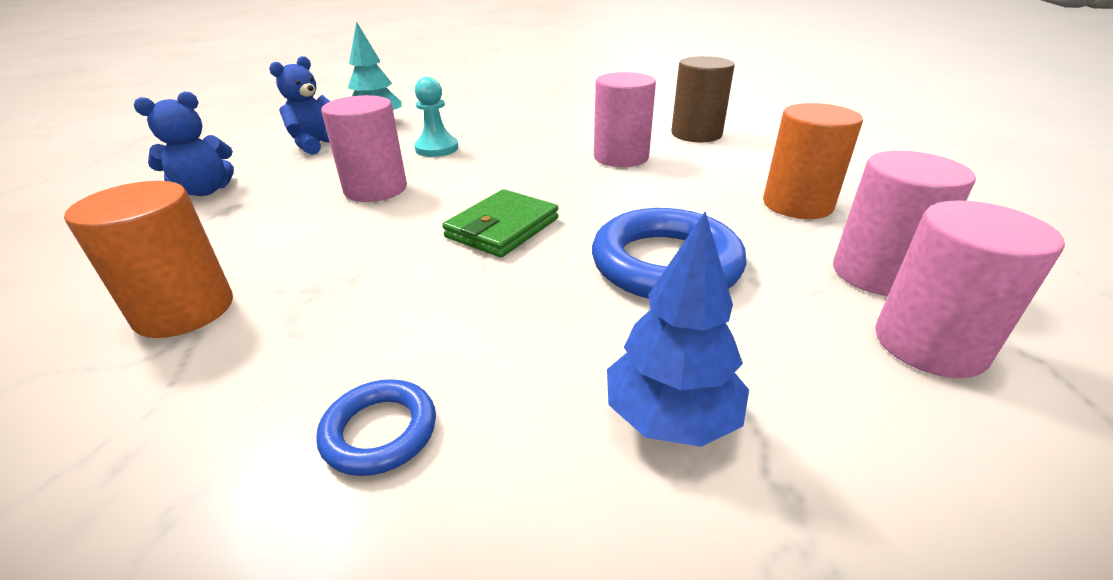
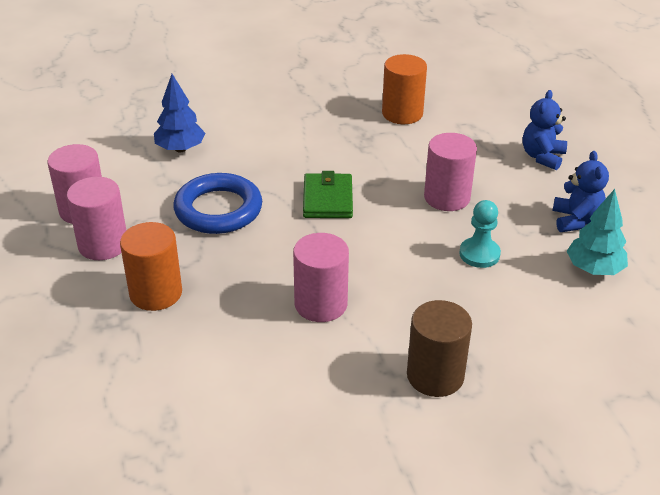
camera: 145 degrees right, 5 degrees up
blue ring [316,379,436,476] -> none
brown cylinder [671,56,735,142] -> brown cylinder moved to [407,300,472,397]

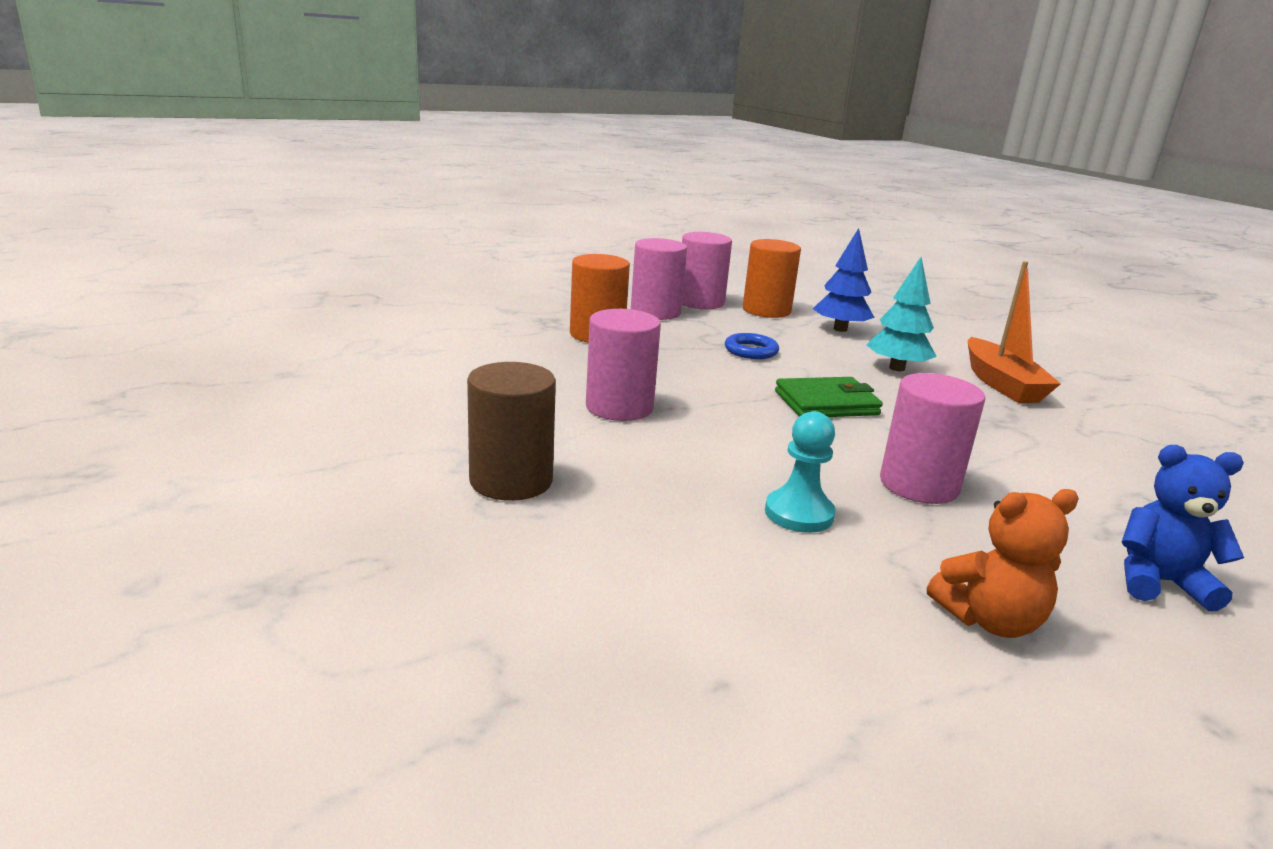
camera: 75 degrees right, 15 degrees down
blue ring [173,173,262,234] -> blue ring [725,333,779,359], size x0.52
orange cylinder [382,54,427,124] -> orange cylinder moved to [743,239,801,318]
blue teddy bear [552,151,609,232] -> orange teddy bear [927,489,1079,638]
turquoise tree [567,189,628,275] -> turquoise tree moved to [866,257,937,371]
none -> orange boat [968,261,1061,403]

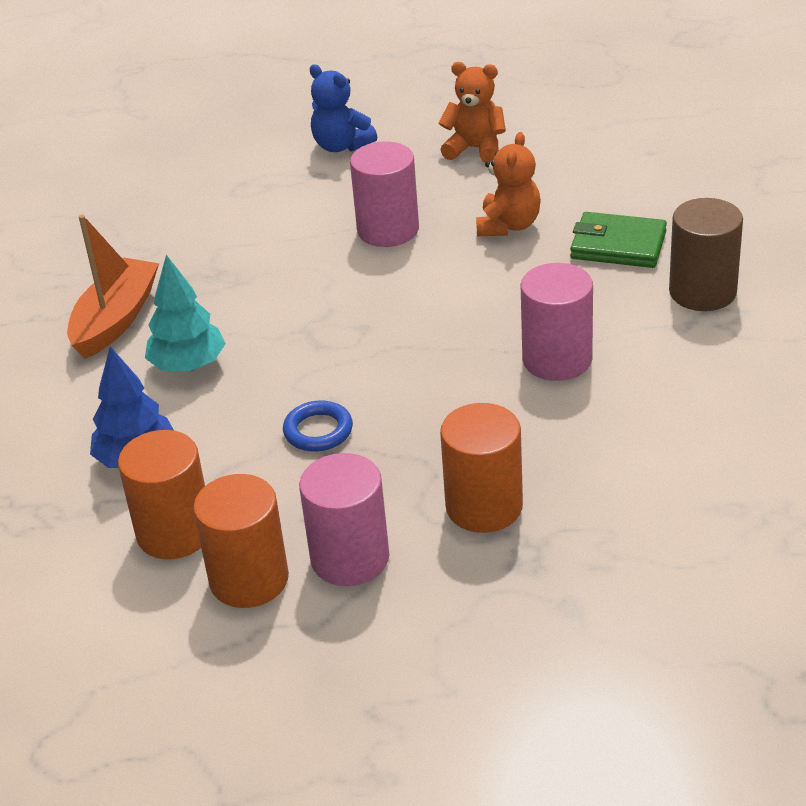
camera: 145 degrees left, 15 degrees up
pink cylinder [682,232,732,309] -> orange cylinder [193,474,289,608]
turquoise pawn [765,411,835,533] -> orange teddy bear [476,132,541,236]
green wallet [775,377,883,417] -> green wallet moved to [570,212,667,268]

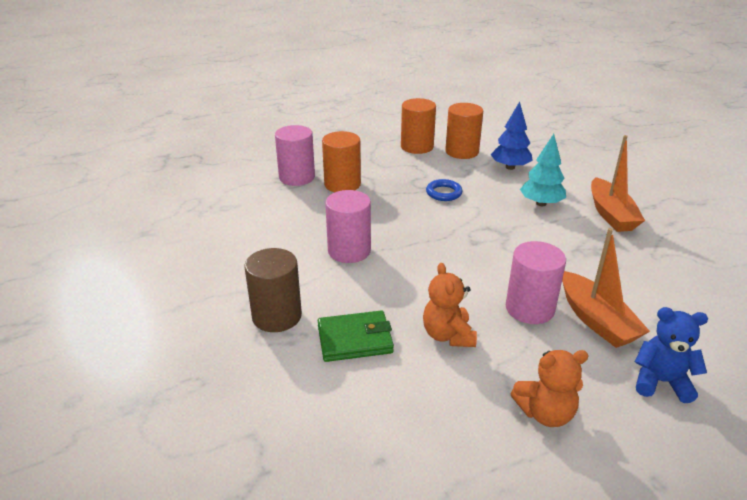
camera: 150 degrees right, 5 degrees down
pink cylinder [299,453,389,586] -> pink cylinder moved to [275,125,315,186]
none -> orange boat [562,228,650,348]

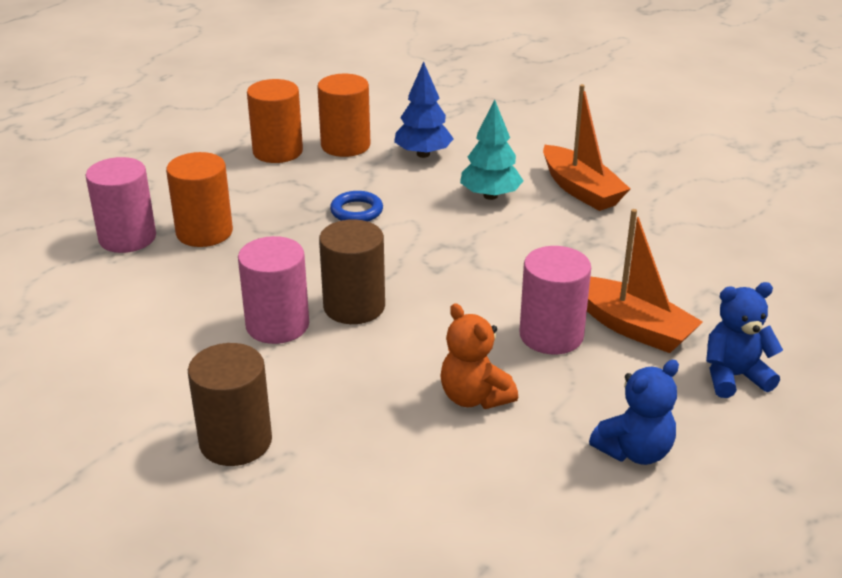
camera: 25 degrees left, 0 degrees up
green wallet [318,310,394,362] -> none
orange teddy bear [510,350,589,427] -> blue teddy bear [589,360,679,465]
none -> brown cylinder [319,219,385,324]

